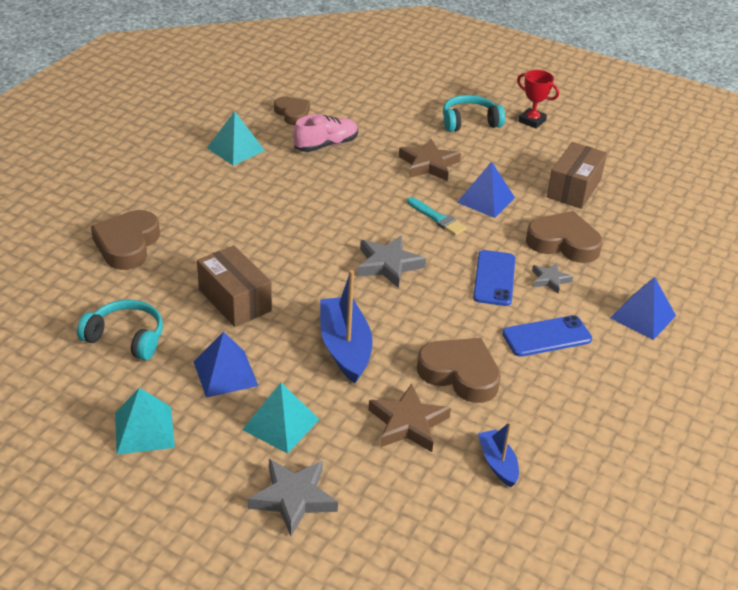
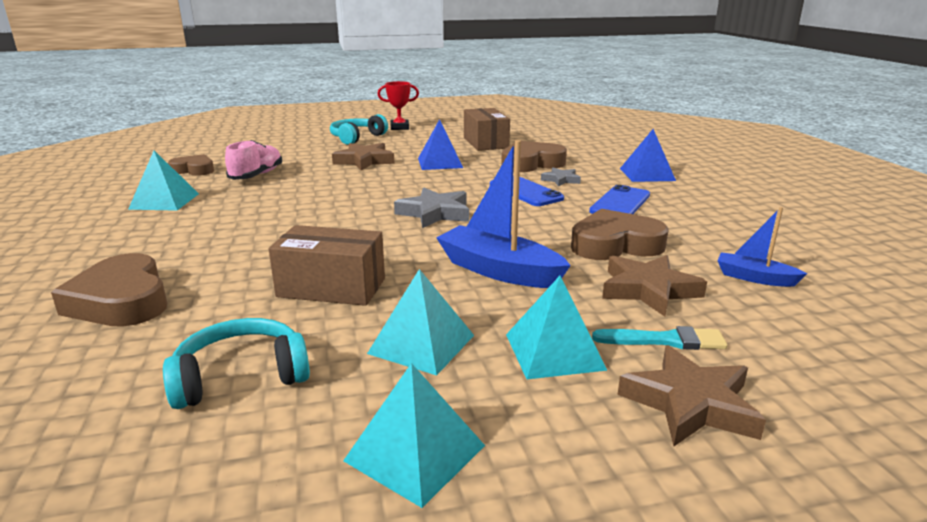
camera: 40 degrees left, 15 degrees down
blue pyramid [194,332,258,398] -> turquoise pyramid [367,269,474,376]
grey star [248,459,338,536] -> brown star [618,345,766,446]
turquoise brush [407,197,467,236] -> turquoise brush moved to [592,326,727,350]

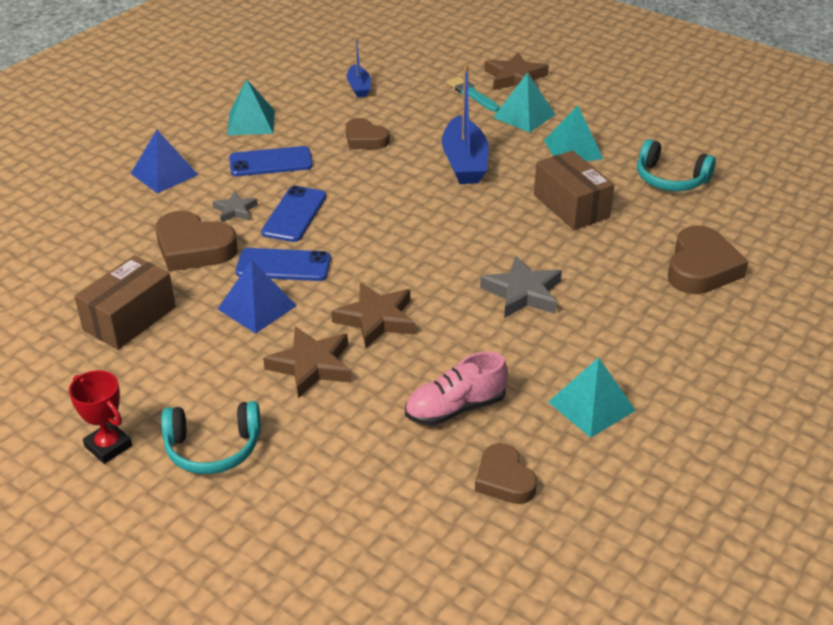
camera: 130 degrees left, 15 degrees up
turquoise pyramid [343,363,485,508] -> turquoise pyramid moved to [227,79,275,135]
grey star [394,188,469,228] -> grey star moved to [480,256,562,318]
brown heart [571,209,669,260] -> brown heart [346,118,390,149], size x0.65
brown star [602,255,707,317] -> brown star moved to [331,283,415,349]
none -> blue phone [236,248,331,281]

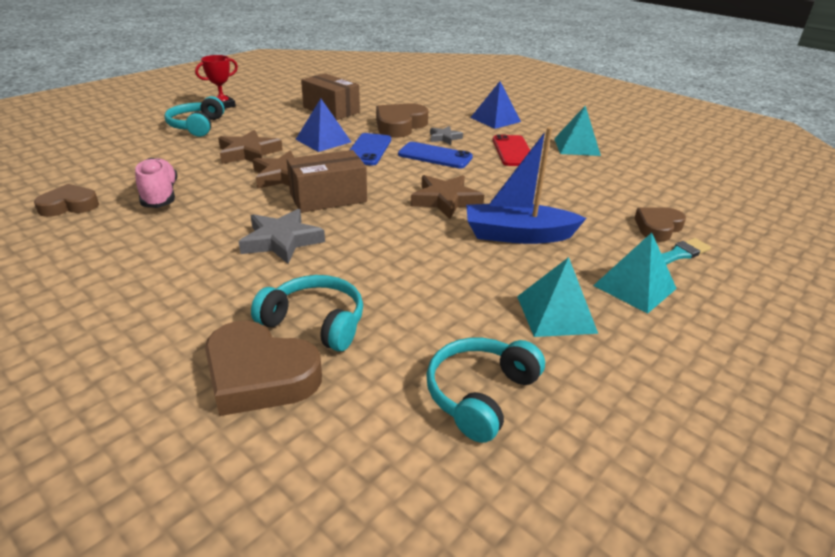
camera: 95 degrees right, 5 degrees down
blue phone [229,146,313,176] -> red phone [493,134,530,166]
brown heart [346,118,390,149] -> brown heart moved to [634,208,686,241]
blue boat [347,37,371,97] -> none
brown star [484,52,549,90] -> brown star moved to [411,175,484,219]
brown box [534,150,614,230] -> brown box moved to [287,150,367,213]
turquoise pyramid [548,357,636,438] -> none
none -> turquoise headphones [251,275,363,352]

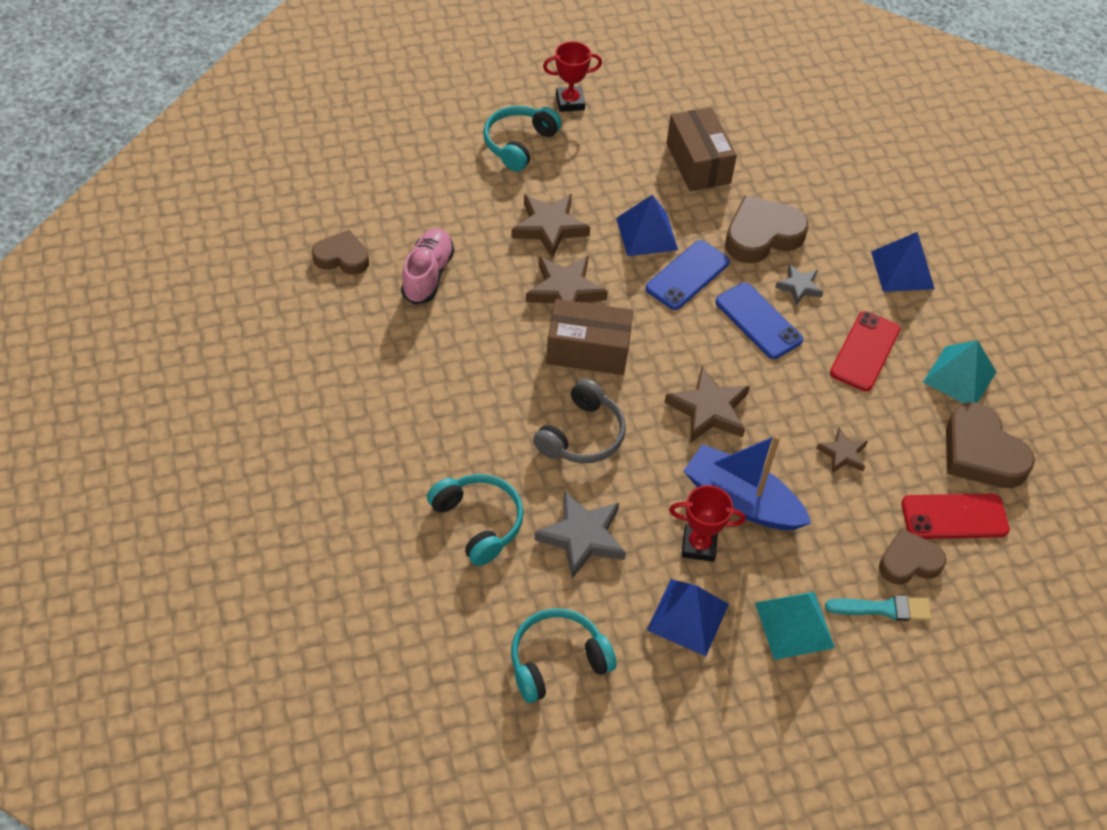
camera: 30 degrees right, 20 degrees up
brown heart [205,321,322,416] -> brown heart moved to [946,402,1035,488]
grey star [239,209,325,264] -> grey star moved to [535,491,626,579]
turquoise pyramid [517,257,598,337] -> blue pyramid [647,579,729,656]
none -> grey headphones [533,379,626,463]
none -> red trophy [669,485,746,562]
none -> brown star [816,428,868,473]
none -> red phone [901,494,1010,539]

